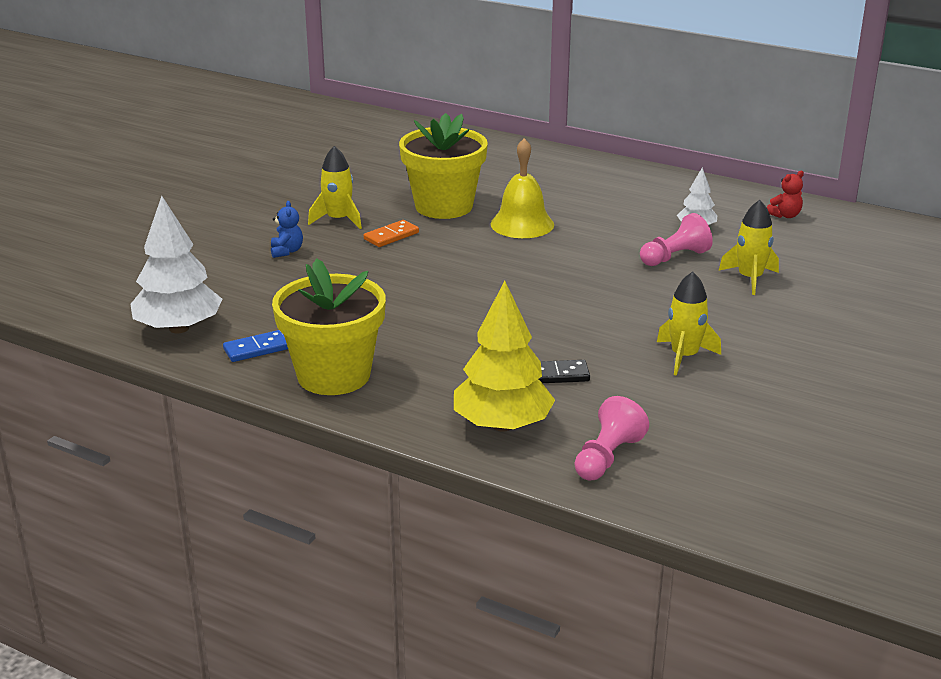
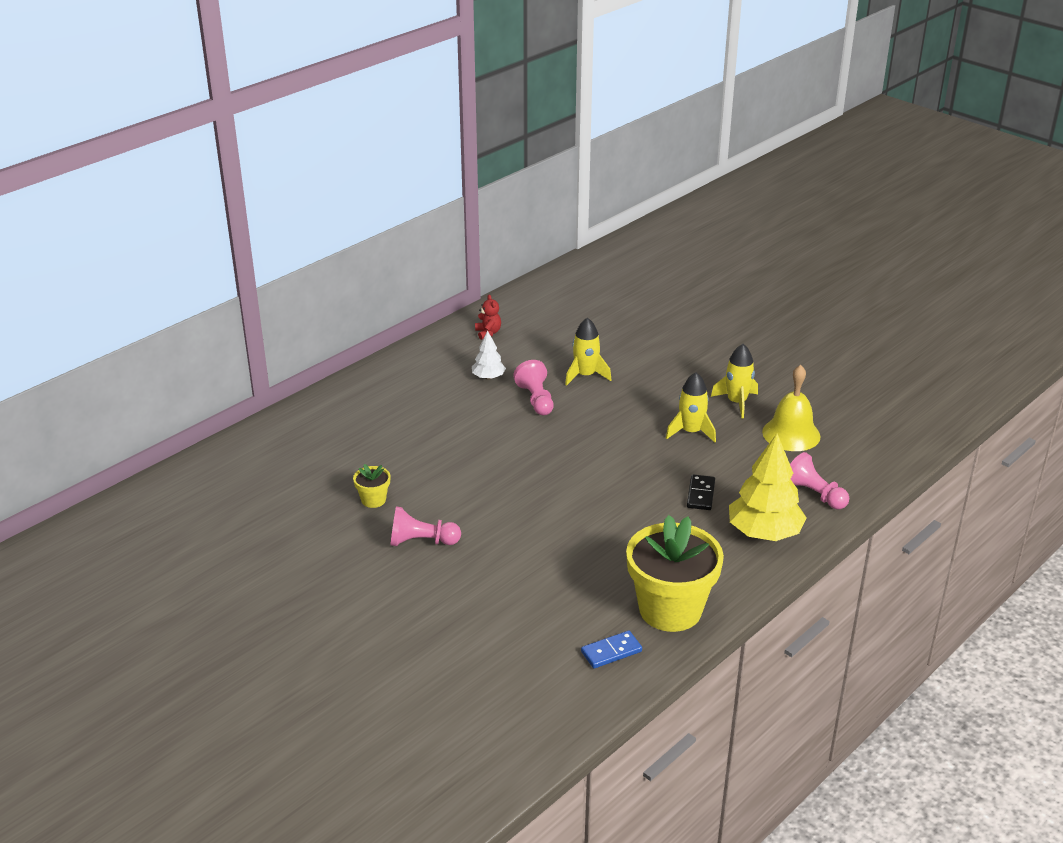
camera: 75 degrees left, 5 degrees up
white tree [130,196,222,333] -> none
blue domino [223,330,288,362] -> blue domino turned 75 degrees clockwise [581,631,642,668]
blue teddy bear [271,201,303,258] -> none
yellow rocket [308,146,362,229] -> yellow rocket moved to [711,344,758,418]
orange domino [364,220,419,247] -> pink pawn [390,507,461,546]
yellow flower pot [399,113,488,219] -> yellow flower pot [353,464,390,508], size x0.43
yellow bell [491,138,554,238] -> yellow bell moved to [762,365,820,451]

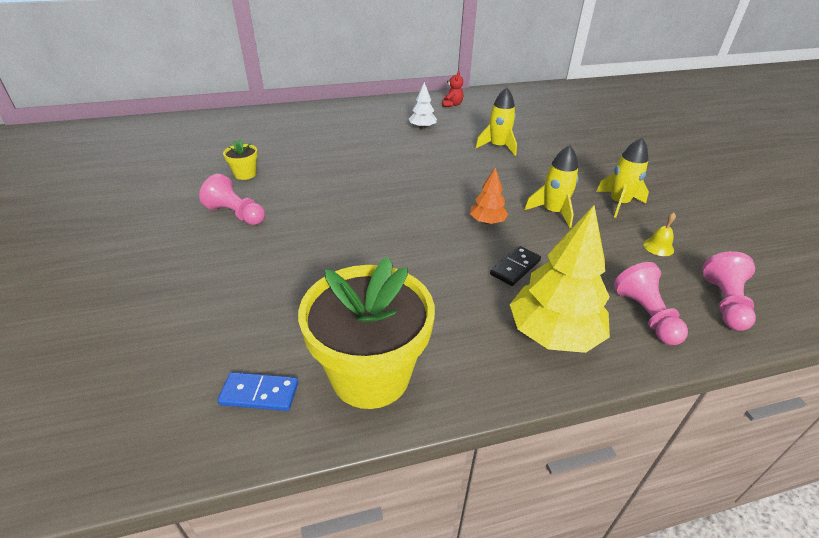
camera: 30 degrees right, 5 degrees up
pink pawn [513,360,554,415] -> pink pawn moved to [702,251,756,331]
yellow bell [762,365,820,451] -> yellow bell [643,213,676,256], size x0.46
none -> orange tree [470,167,508,224]

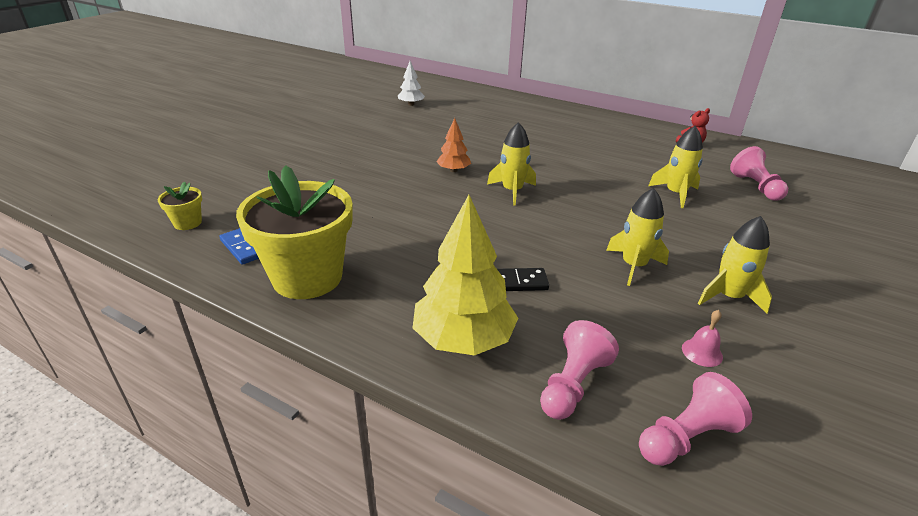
camera: 45 degrees right, 5 degrees down
pink pawn [199,174,265,225] -> pink pawn moved to [730,146,788,201]
yellow flower pot [223,139,258,180] -> yellow flower pot moved to [158,182,202,230]
white tree [409,82,437,129] -> white tree moved to [398,61,425,106]
orange tree [470,167,508,224] -> orange tree moved to [436,118,471,172]
yellow bell [643,213,676,256] -> pink bell [682,310,723,367]
none -> yellow rocket [487,122,536,206]

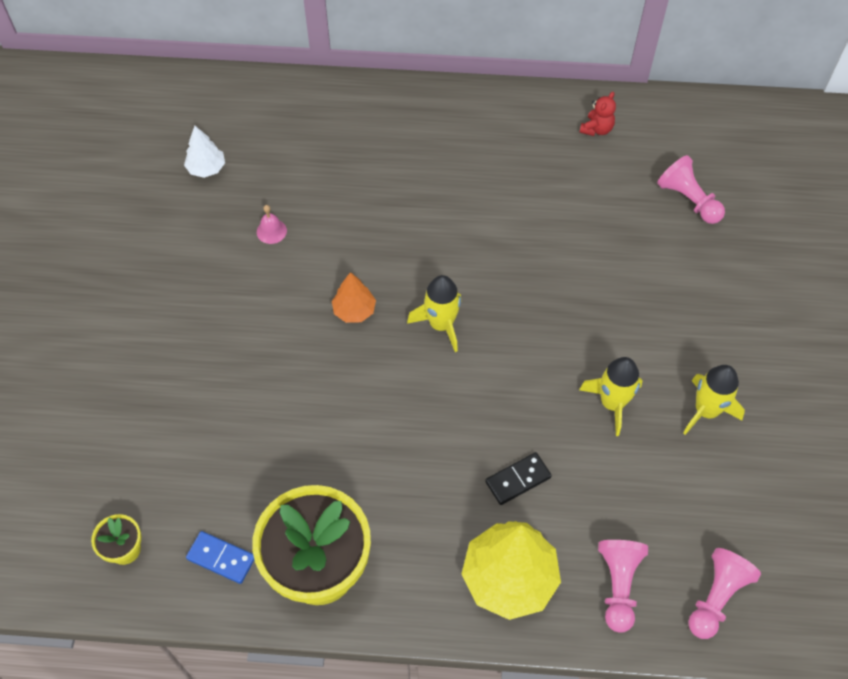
camera: 25 degrees left, 25 degrees up
yellow rocket [648,126,703,208] -> none
pink bell [682,310,723,367] -> pink bell moved to [257,205,287,244]

